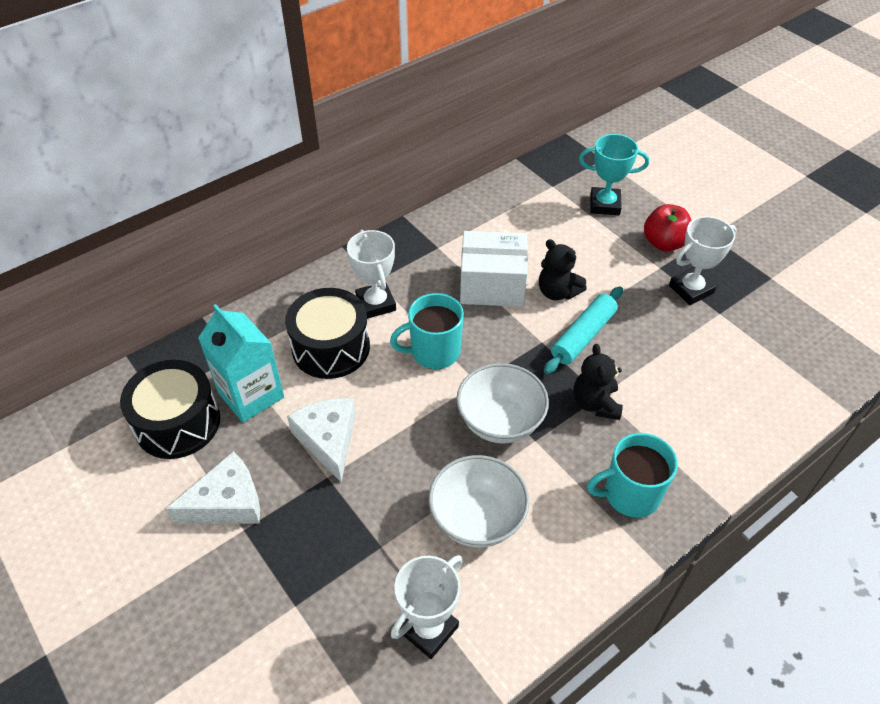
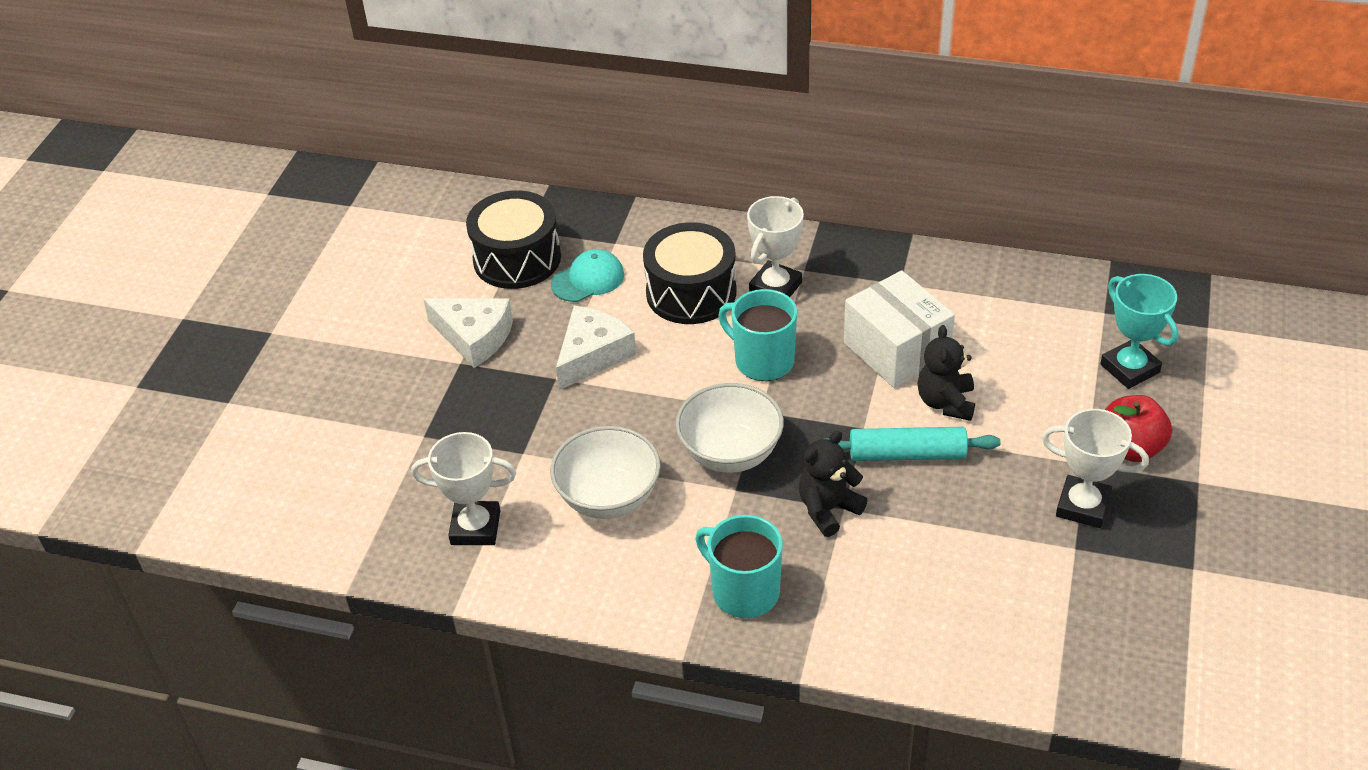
camera: 55 degrees right, 5 degrees down
turquoise carton [198,304,284,423] -> turquoise cap [551,249,624,302]

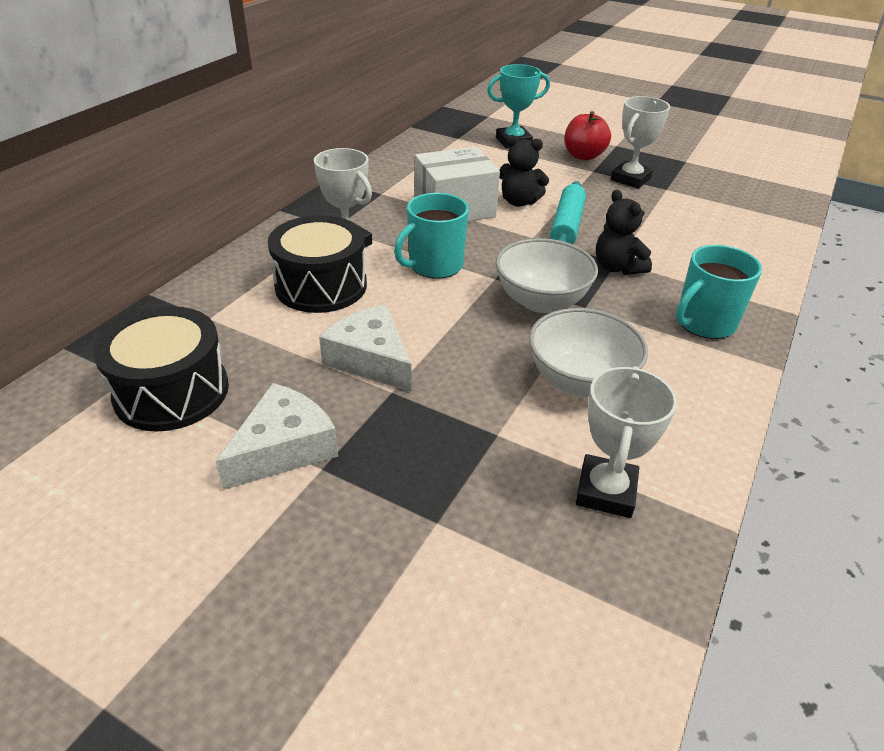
camera: 80 degrees left, 5 degrees down
turquoise cap [551,249,624,302] -> none

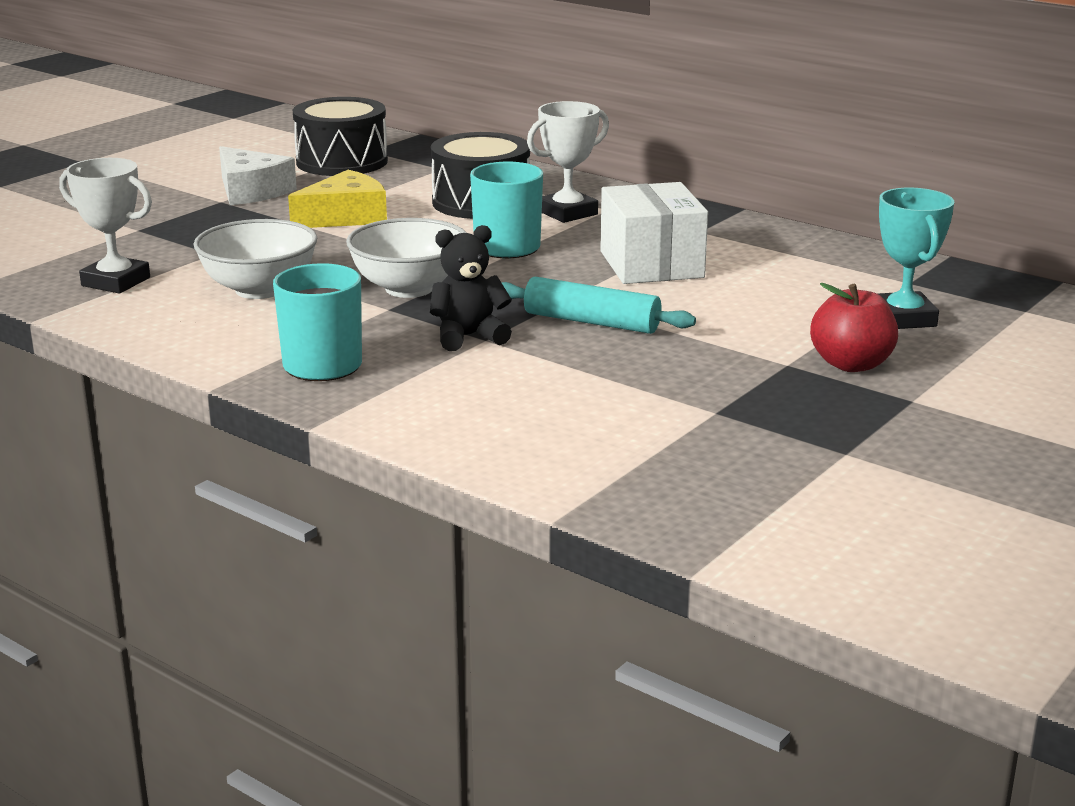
camera: 100 degrees right, 15 degrees down
white cheese [319,305,412,392] -> yellow cheese [288,170,387,228]
black teddy bear [500,135,549,207] -> none
white trophy [611,96,670,189] -> none

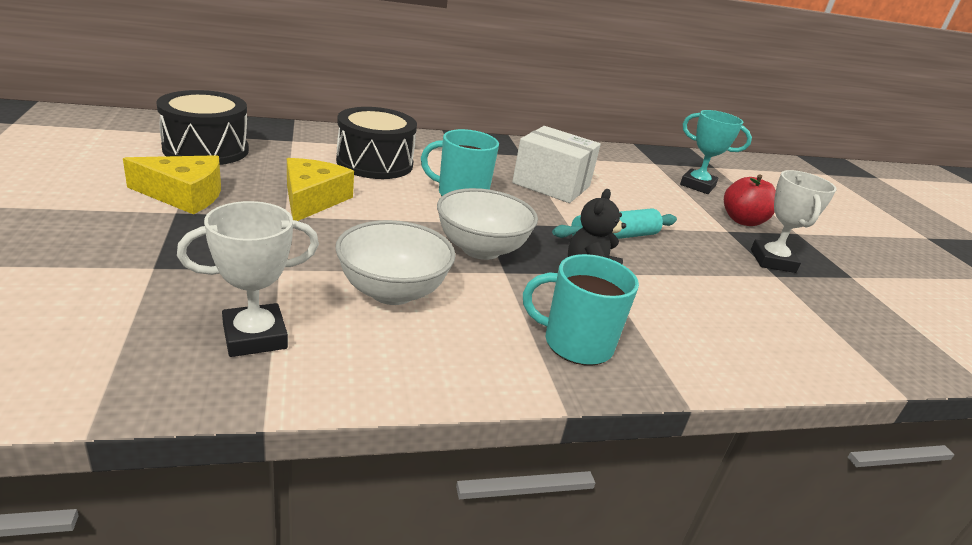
camera: 55 degrees left, 5 degrees up
white cheese [219,146,297,205] -> yellow cheese [123,155,221,215]
white trophy [527,101,609,223] -> white trophy moved to [751,170,837,273]

